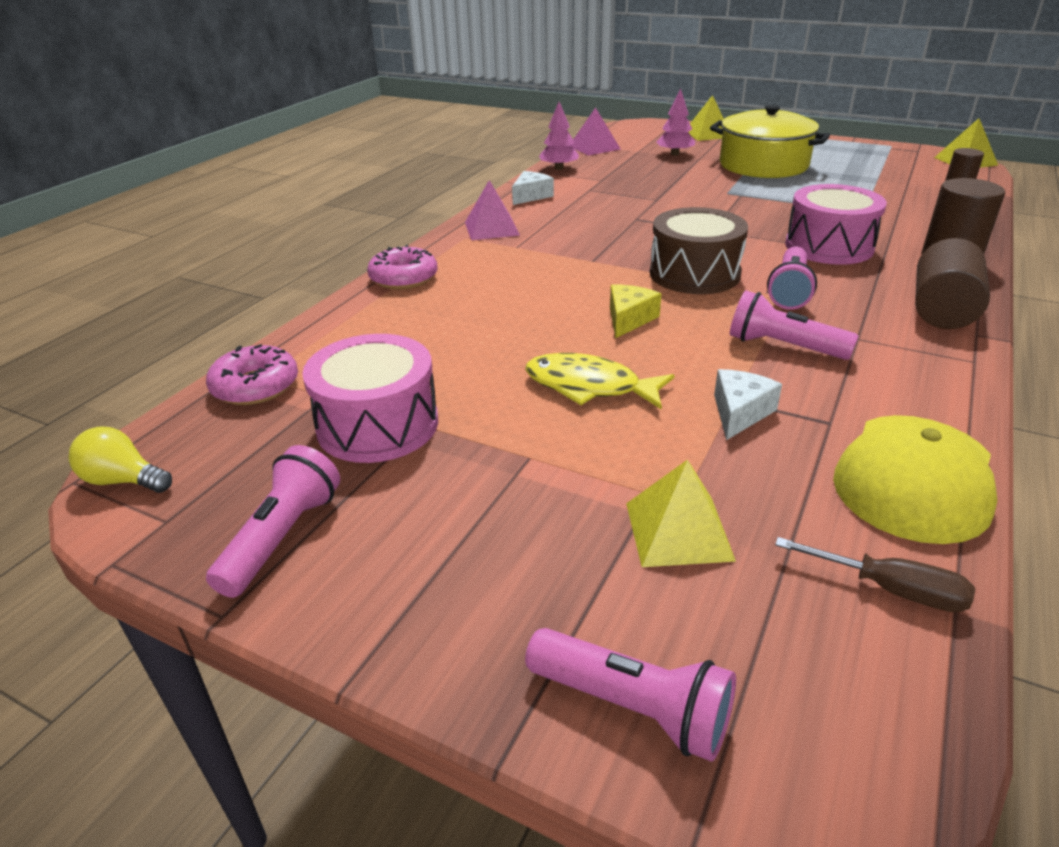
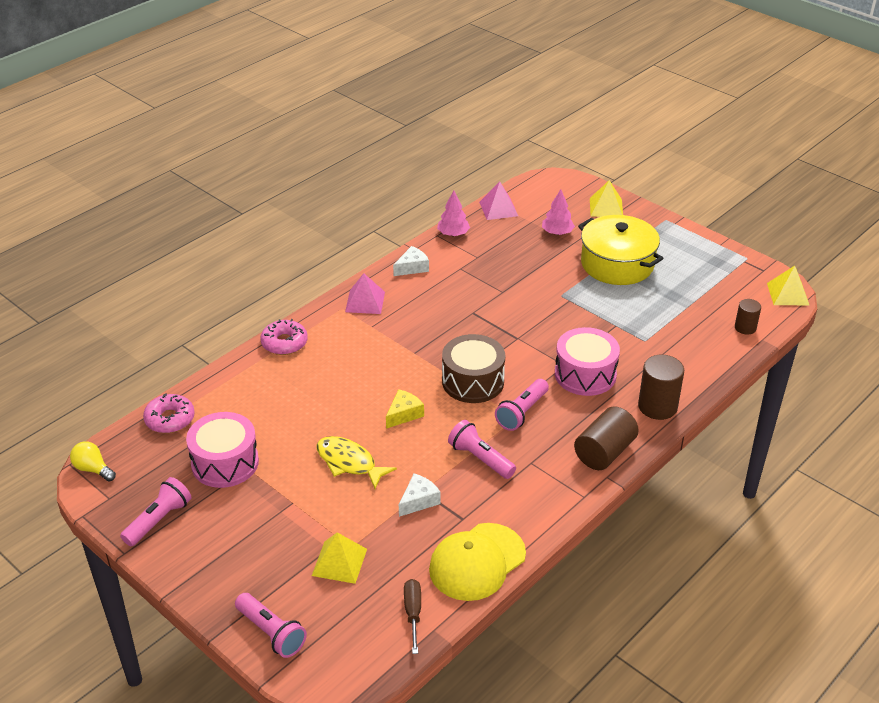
camera: 15 degrees right, 5 degrees up
brown screwdriver [775,537,975,613] -> brown screwdriver turned 135 degrees counterclockwise [404,579,421,654]

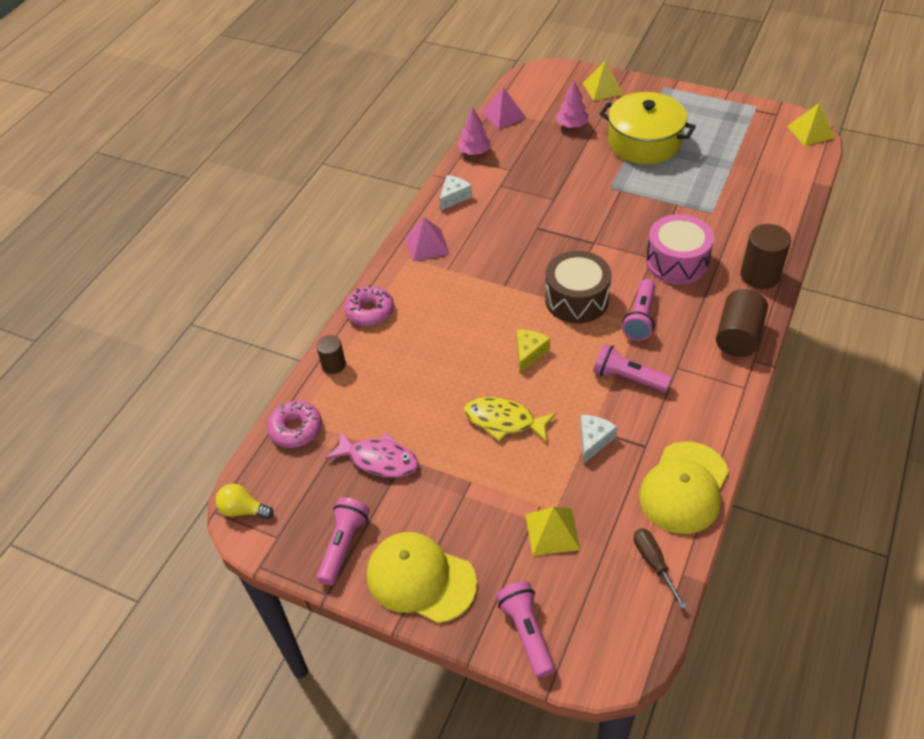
camera: 15 degrees left, 10 degrees up
pink drum [186,412,259,488] -> pink fish [325,430,418,478]
pink flashlight [235,593,307,658] -> pink flashlight turned 135 degrees counterclockwise [496,581,555,678]
brown cylinder [735,299,761,335] -> brown cylinder moved to [316,335,346,374]
none -> yellow cap [367,532,477,623]

